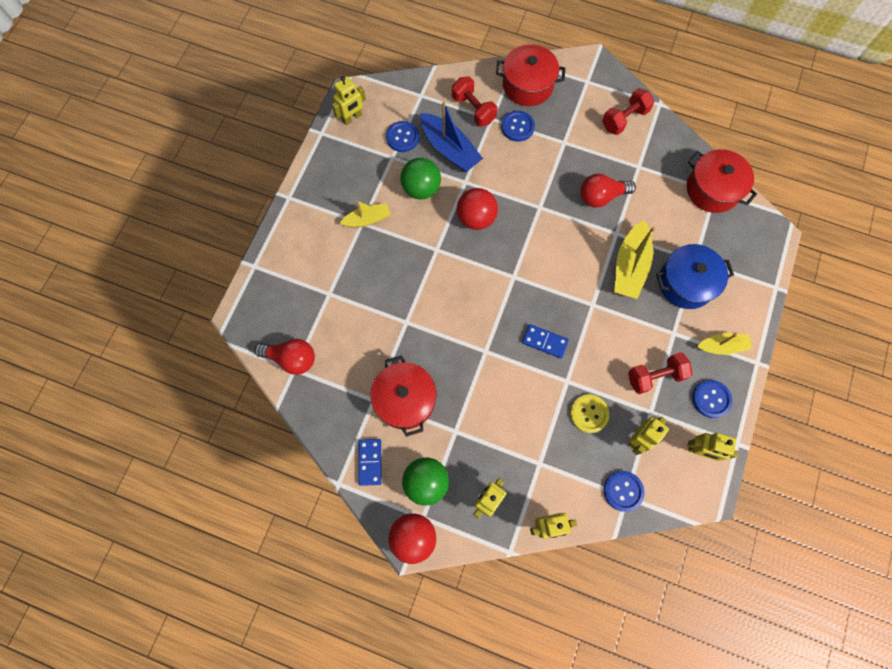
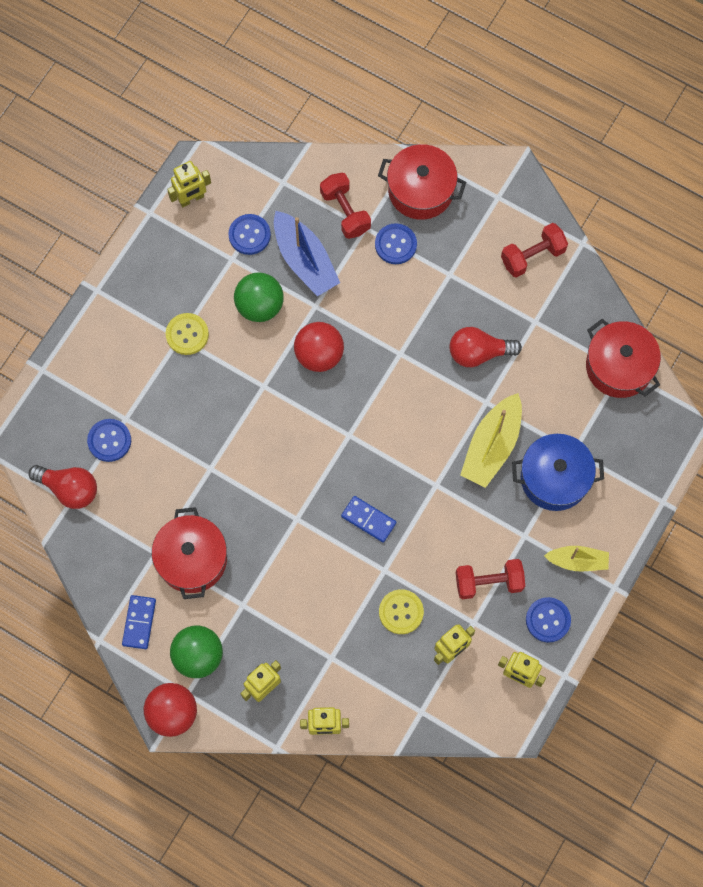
camera: 10 degrees right, 0 degrees up
yellow boat [340,200,391,227] -> yellow button [166,313,209,355]
blue button [604,471,645,512] -> blue button moved to [87,419,131,462]

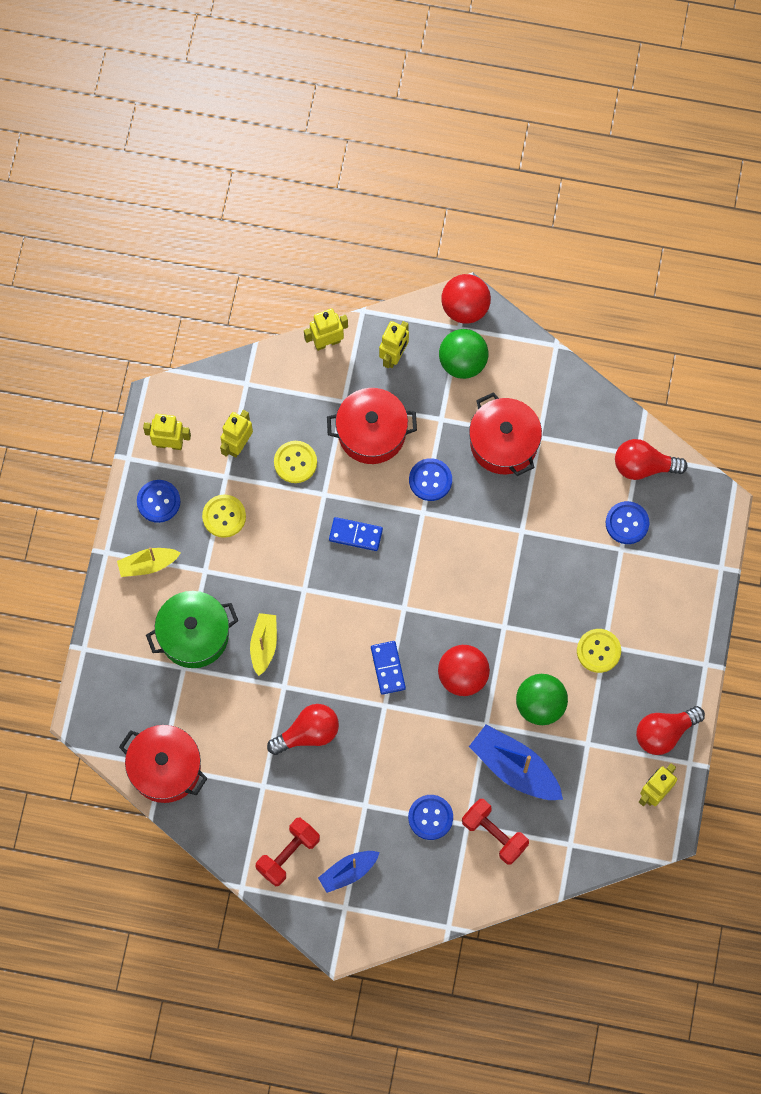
camera: 160 degrees right, 0 degrees up
blue domino [122,595,156,649] -> blue domino moved to [371,641,406,695]
blue button [228,214,271,255] -> blue button moved to [409,458,452,501]
red pot [378,144,466,220] -> red pot moved to [327,388,417,464]
red dumbbell [456,559,525,599] -> yellow button [202,495,246,538]
yellow boat [460,393,522,488] -> yellow boat [250,613,277,676], size x0.61
blue pot [512,434,604,511] -> green pot [146,591,238,668]
none -> blue boat [318,851,380,893]
none -> red light bulb [636,706,705,755]

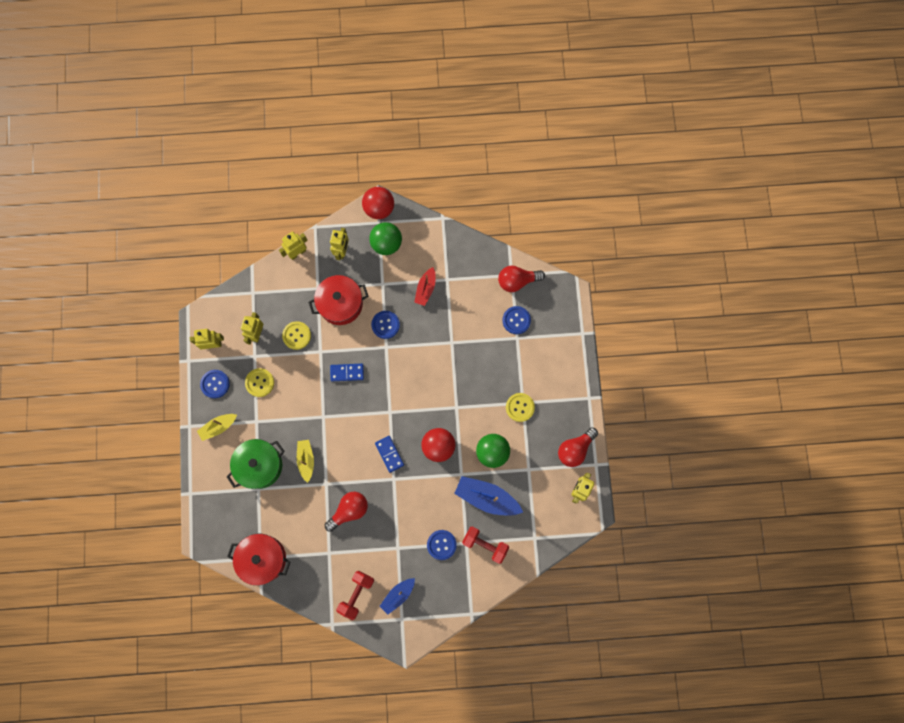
camera: 15 degrees left, 5 degrees up
red pot [469,392,542,476] -> red boat [414,267,436,306]

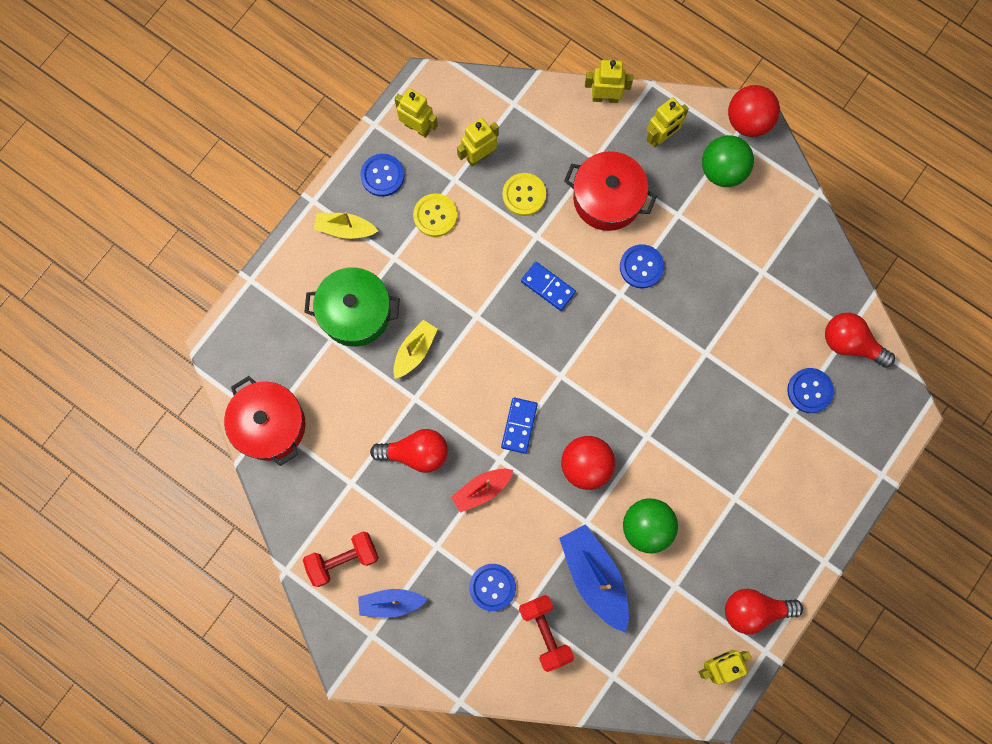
camera: 40 degrees right, 0 degrees up
red boat [414,267,436,306] -> red boat moved to [451,469,513,513]
yellow button [506,393,535,422] -> none

